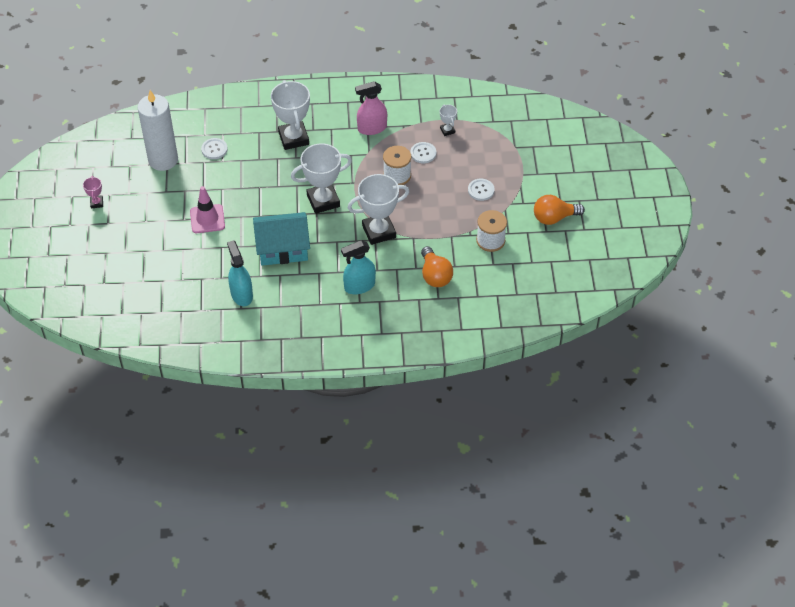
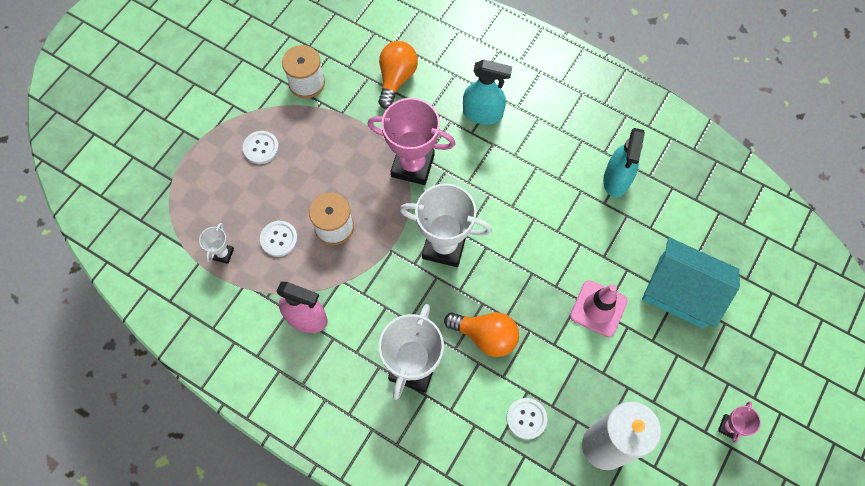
camera: 145 degrees left, 15 degrees up
turquoise house [253,212,310,266] -> turquoise house moved to [642,237,740,328]
white trophy [348,174,409,245] -> pink trophy [368,98,455,185]
orange light bulb [534,195,585,225] -> orange light bulb moved to [444,312,519,357]

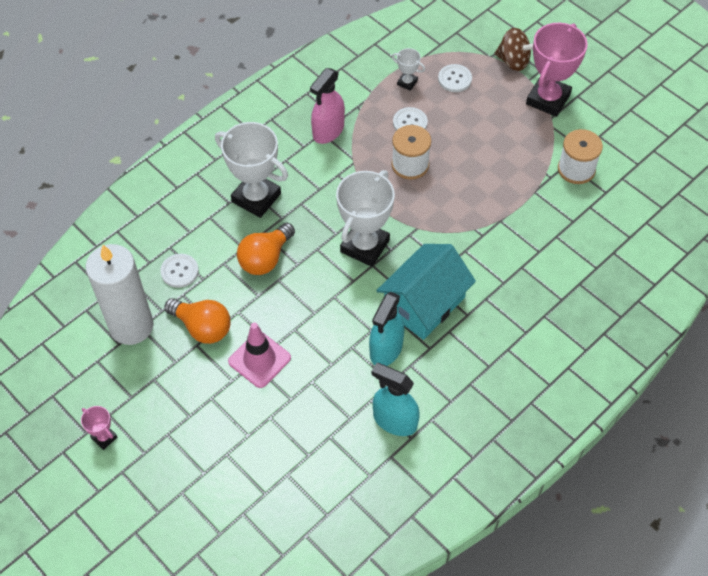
camera: 105 degrees right, 10 degrees down
white button [243,131,279,164] -> white button moved to [438,64,472,92]
pink trophy [368,98,455,185] -> pink trophy moved to [526,23,588,117]
orange light bulb [378,41,418,109] -> orange light bulb moved to [164,298,231,344]
turquoise spray bottle [463,60,512,124] -> turquoise spray bottle moved to [369,292,404,366]
turquoise house [642,237,740,328] -> turquoise house moved to [376,244,476,340]
none -> brown spinning top [495,28,533,71]

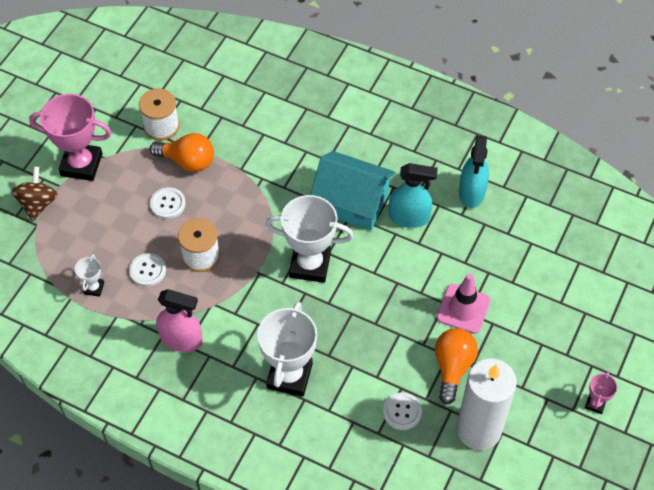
camera: 110 degrees left, 0 degrees up
orange light bulb [237,223,295,275] -> orange light bulb moved to [150,133,214,172]
white button [438,64,472,92] -> white button moved to [150,187,186,219]

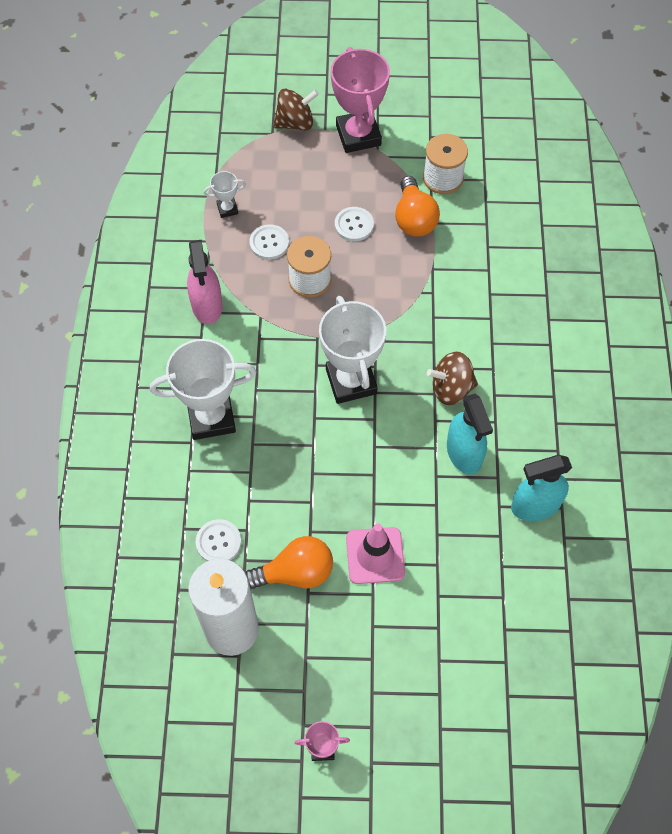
camera: 65 degrees right, 5 degrees up
turquoise house [310,151,396,230] -> brown spinning top [427,352,478,405]

